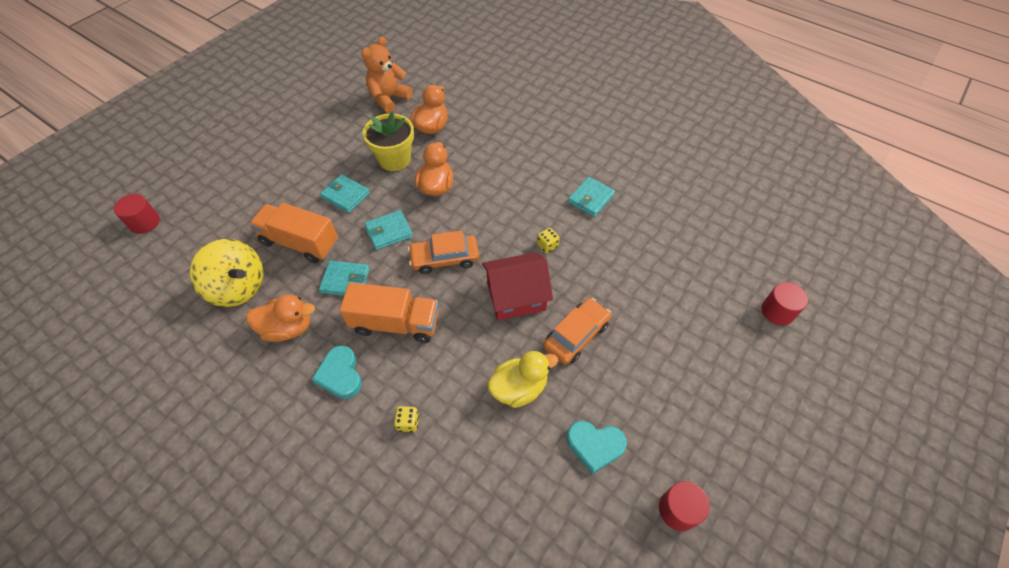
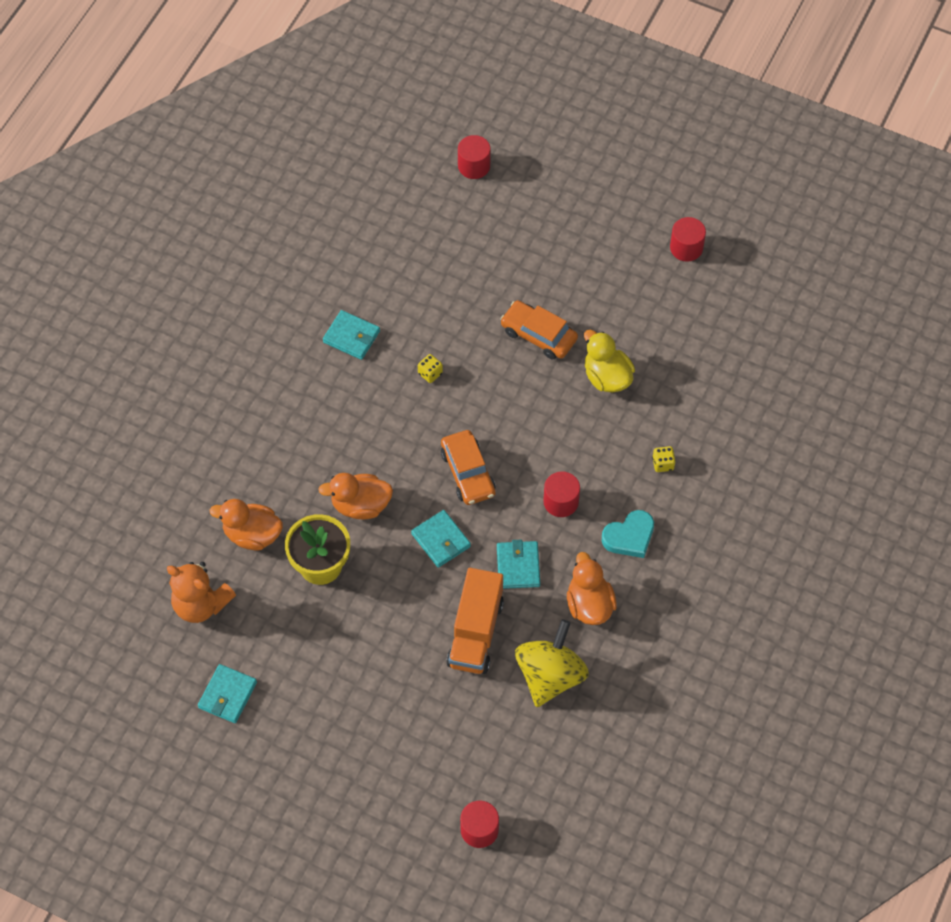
camera: 100 degrees left, 5 degrees up
turquoise wallet [320,174,370,213] -> turquoise wallet moved to [198,664,257,723]
orange truck [340,282,439,343] -> red cylinder [543,471,580,517]
red house [482,252,553,321] -> none
turquoise heart [567,421,627,474] -> none

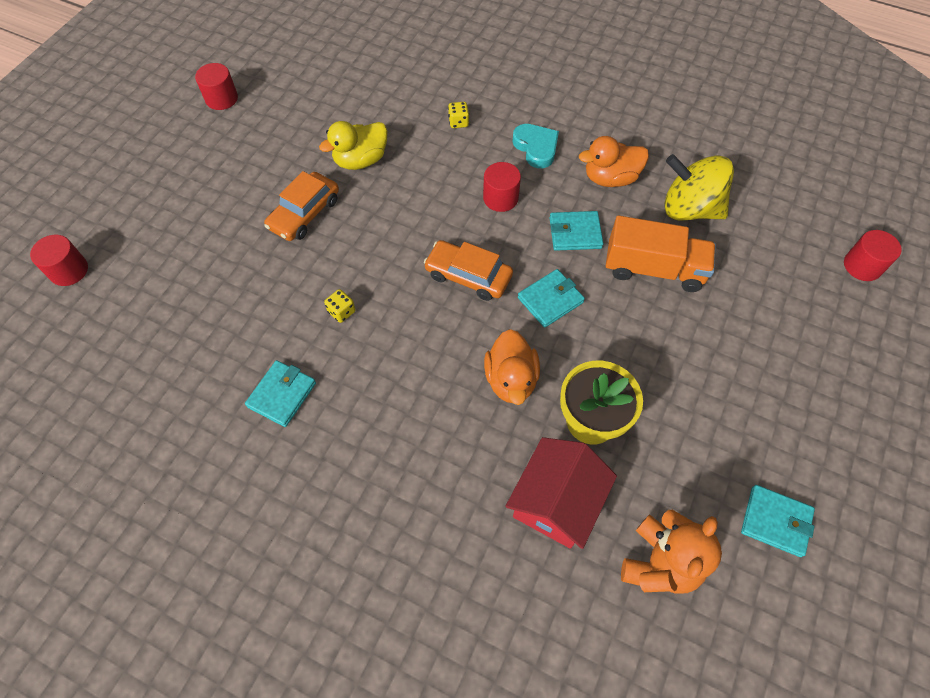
camera: 90 degrees left, 0 degrees up
orange duck [210,499,283,550] -> red house [505,437,617,549]
orange car [441,430,496,505] -> orange car turned 135 degrees counterclockwise [424,240,513,301]

